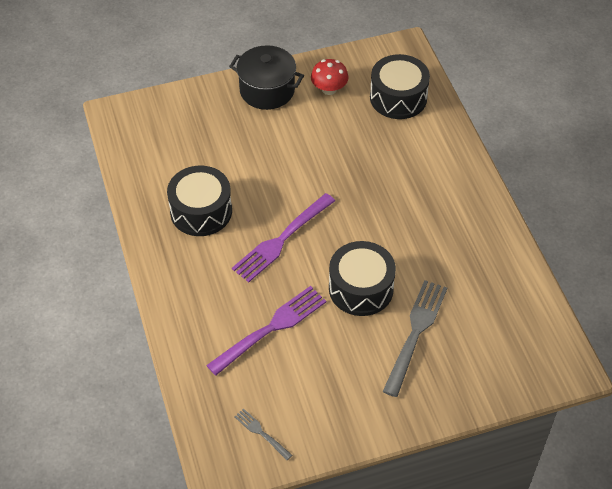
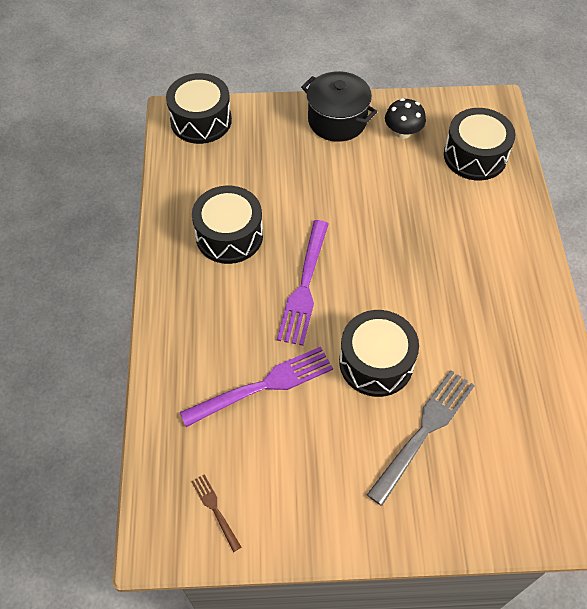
camera: 15 degrees right, 5 degrees up
purple fork [232,193,335,282] -> purple fork turned 45 degrees counterclockwise [277,220,329,346]
grey fork [234,408,292,460] -> brown fork [191,474,241,552]
red mushroom [311,59,349,95] -> black mushroom [385,98,426,139]
none -> black drum [166,73,232,144]

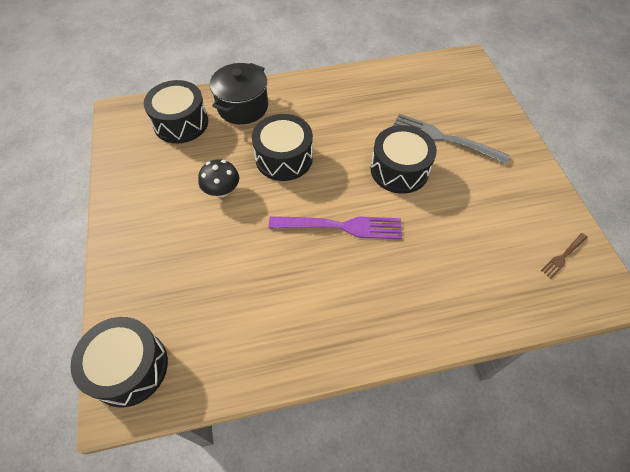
camera: 100 degrees left, 0 degrees up
purple fork [180,347,333,427] -> none
black drum [192,185,263,264] -> black drum moved to [252,114,313,181]
black pot [301,71,377,142] -> black pot moved to [210,63,268,124]
black mushroom [385,98,426,139] -> black mushroom moved to [198,159,239,197]

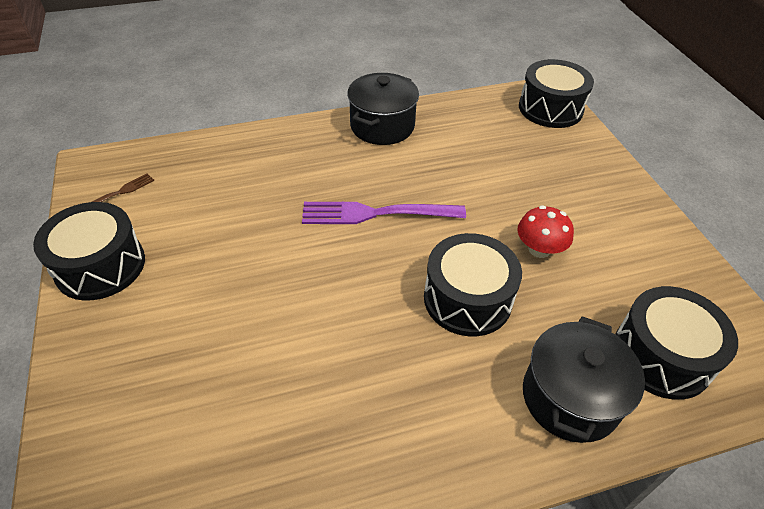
camera: 175 degrees right, 10 degrees down
black mushroom [198,159,239,197] -> red mushroom [517,205,574,258]
black drum [371,125,437,194] -> black drum moved to [33,202,145,301]
grey fork [393,114,510,164] -> none
none -> black pot [347,73,419,145]

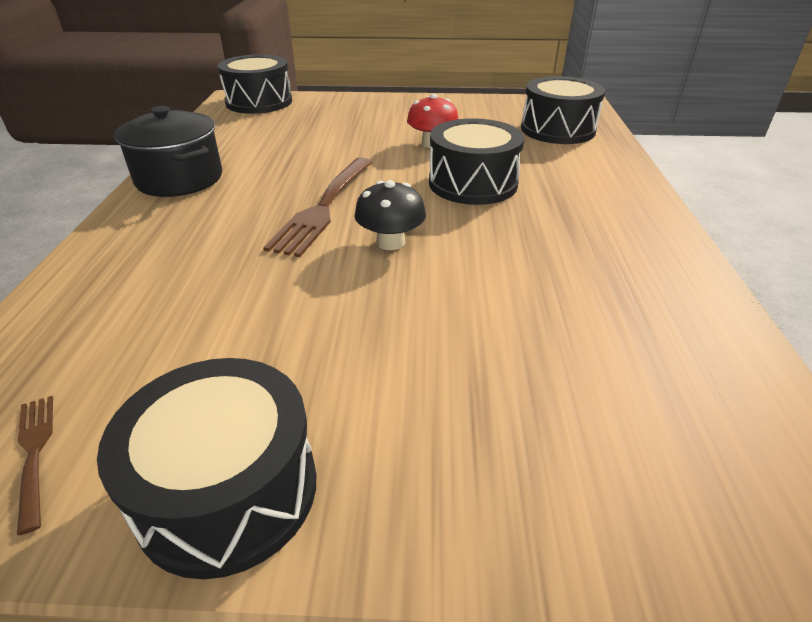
camera: 70 degrees left, 10 degrees down
purple fork [302,202,466,224] -> brown fork [263,157,372,257]
black pot [523,316,645,443] -> none
none -> black mushroom [354,180,426,250]

